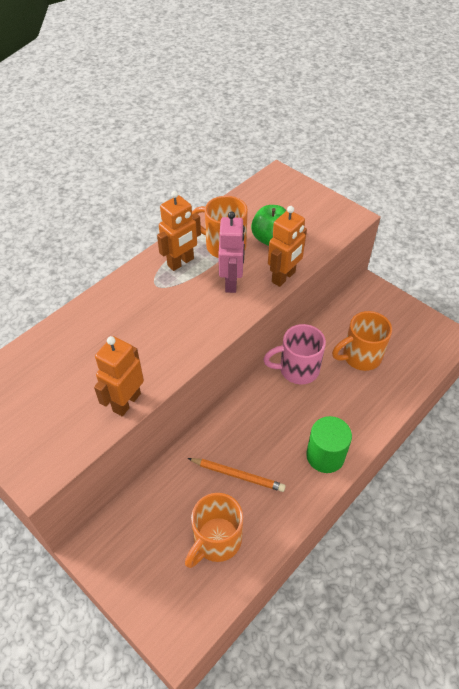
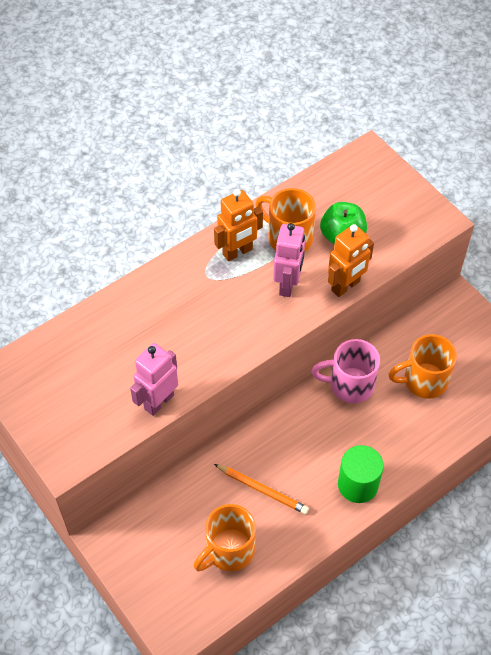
camera: 10 degrees right, 5 degrees up
orange robot [94,336,144,416] -> pink robot [130,343,178,416]

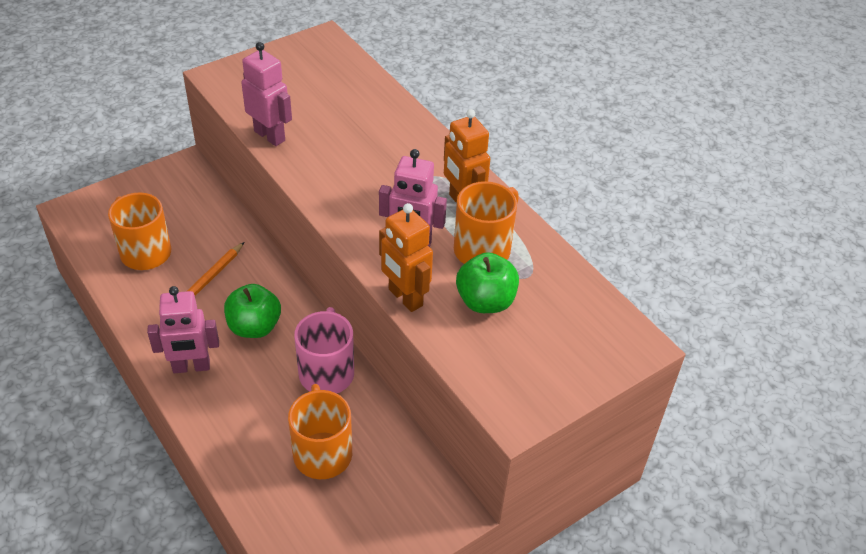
camera: 90 degrees right, 10 degrees down
green cylinder [338,445,384,503] -> pink robot [147,286,219,373]
none -> green apple [224,284,281,338]

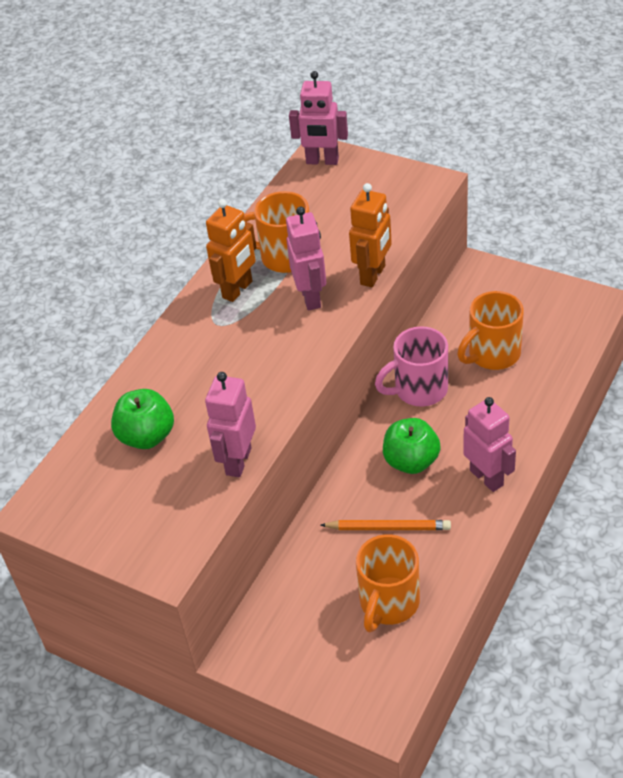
camera: 110 degrees left, 0 degrees up
green apple [456,252,519,313] -> green apple moved to [111,389,174,449]
none -> pink robot [289,71,348,165]

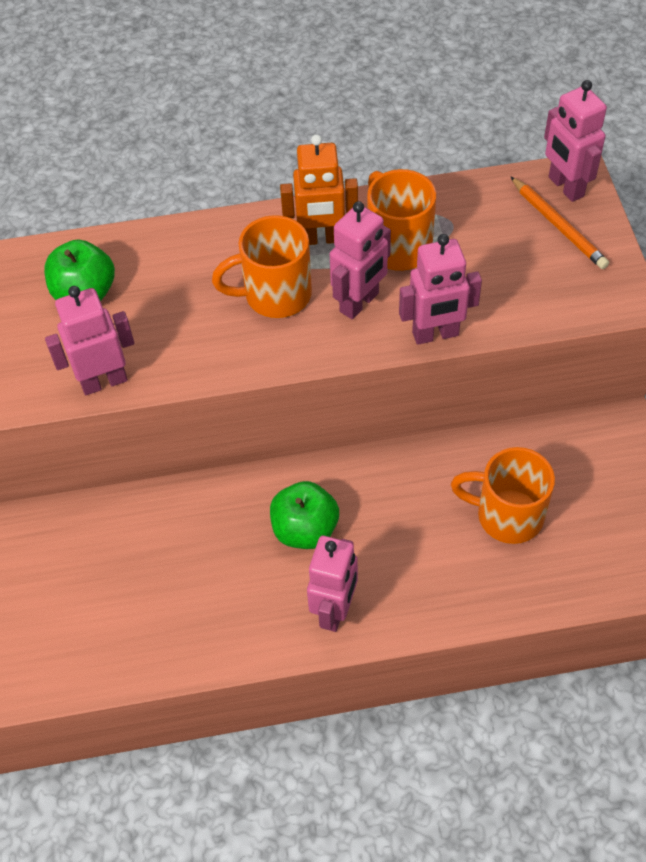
camera: 50 degrees right, 10 degrees up
orange pencil [320,520,451,530] -> orange pencil moved to [510,176,609,269]
orange robot [349,183,392,287] -> pink robot [399,234,482,345]
orange mug [356,534,420,633] -> orange mug moved to [212,215,312,318]
pink mug [375,326,448,407] -> none

